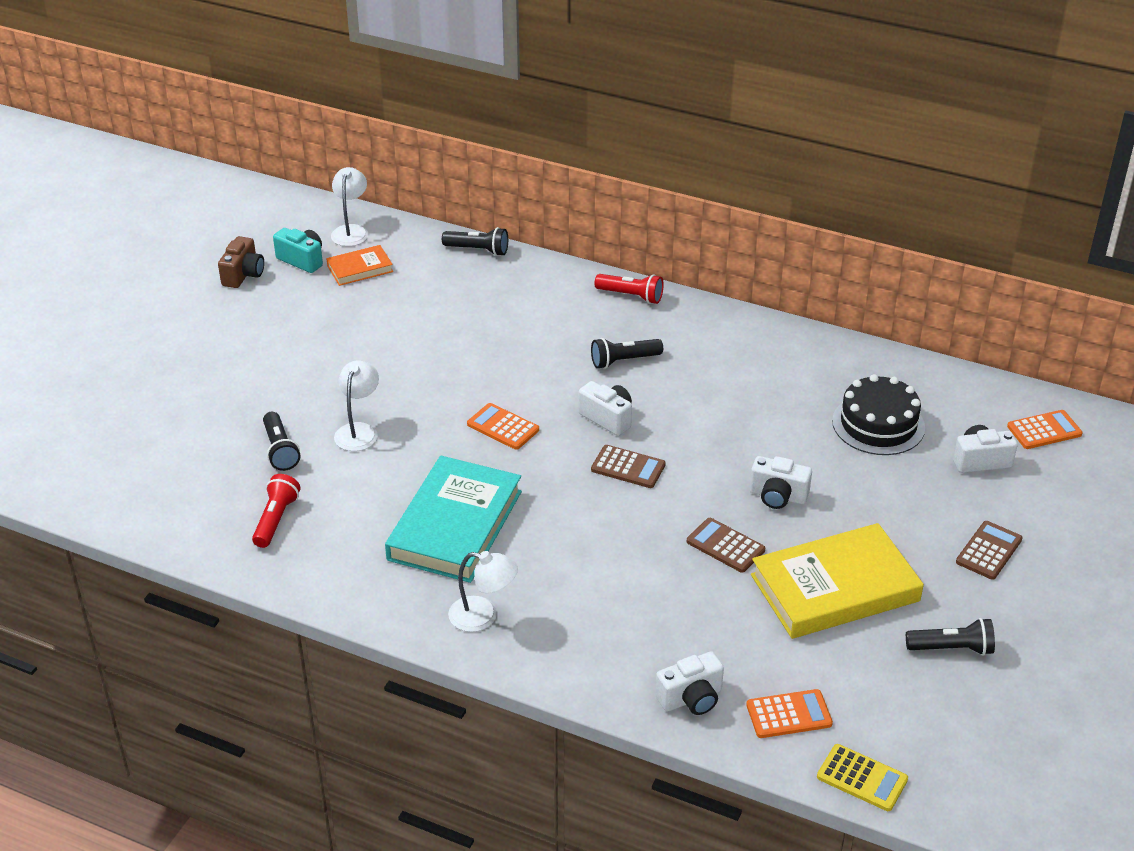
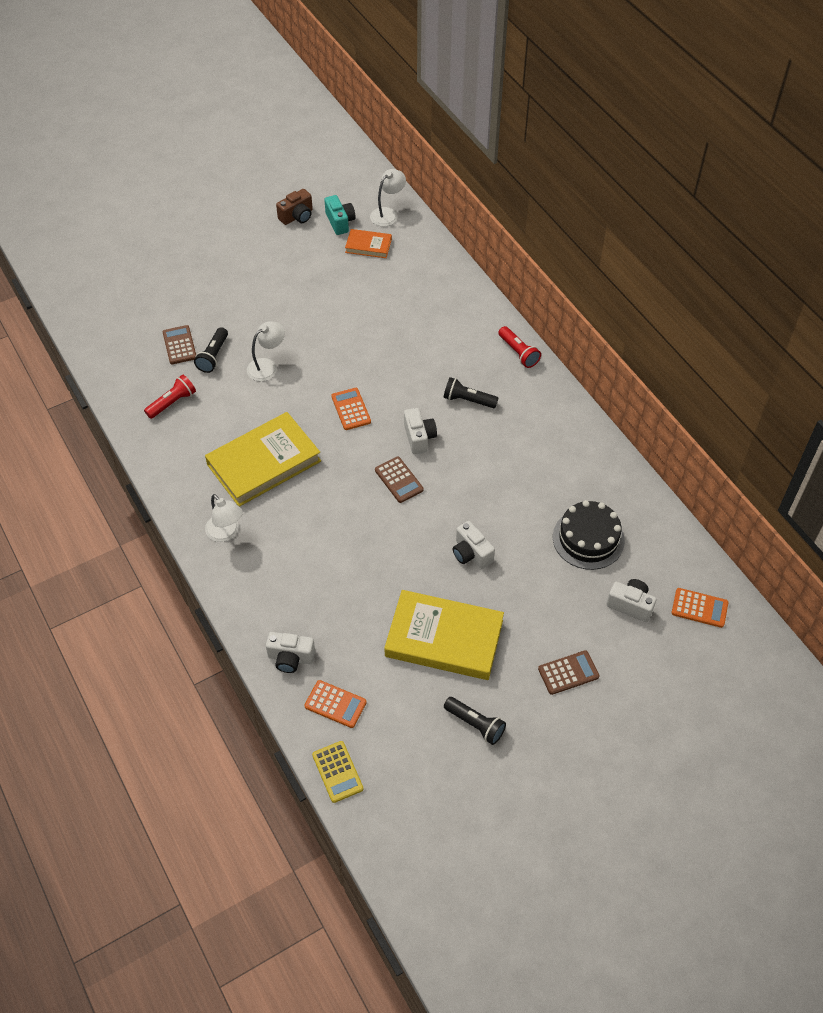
camera: 35 degrees right, 15 degrees up
turquoise book [385,456,522,583] -> yellow book [205,412,321,507]
black flashlight [442,227,508,256] -> none
brown calculator [687,518,765,573] -> brown calculator moved to [162,325,196,364]

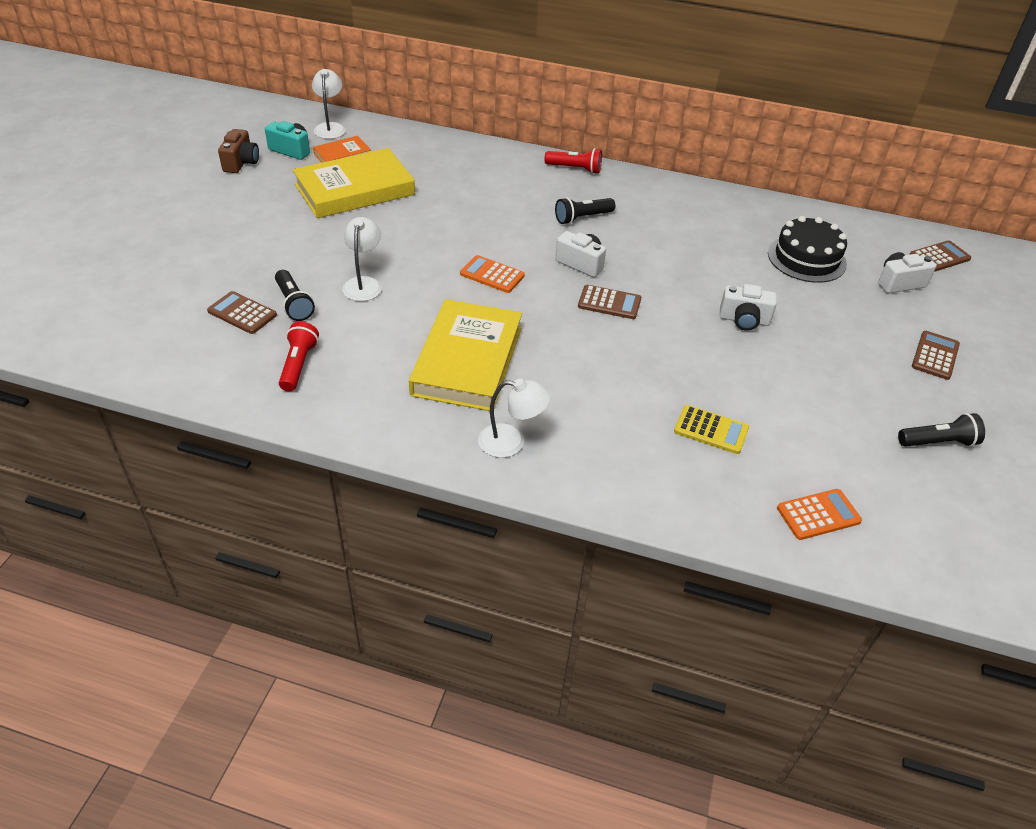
camera: 45 degrees left, 10 degrees down
white camera [266,632,315,673] -> none
yellow calculator [312,741,363,803] -> yellow calculator moved to [674,405,749,454]
yellow book [384,590,504,680] -> yellow book moved to [293,148,415,218]
orange calculator [671,588,728,628] -> brown calculator [909,240,971,272]

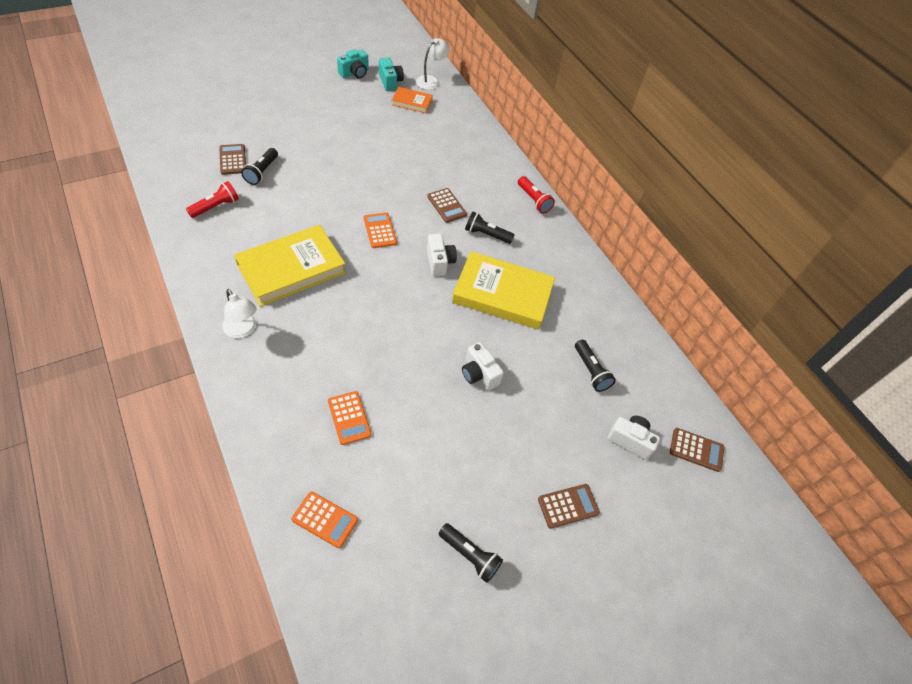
camera: 40 degrees right, 10 degrees up
brown camera [218,129,259,173] -> turquoise camera [337,49,369,79]
yellow book [293,148,415,218] -> yellow book moved to [452,251,555,330]
white lamp [342,217,382,301] -> none
brown calculator [578,285,641,319] -> brown calculator moved to [427,188,467,223]
yellow calculator [674,405,749,454] -> orange calculator [328,391,371,445]
black cake [768,216,847,283] -> black flashlight [575,340,616,392]

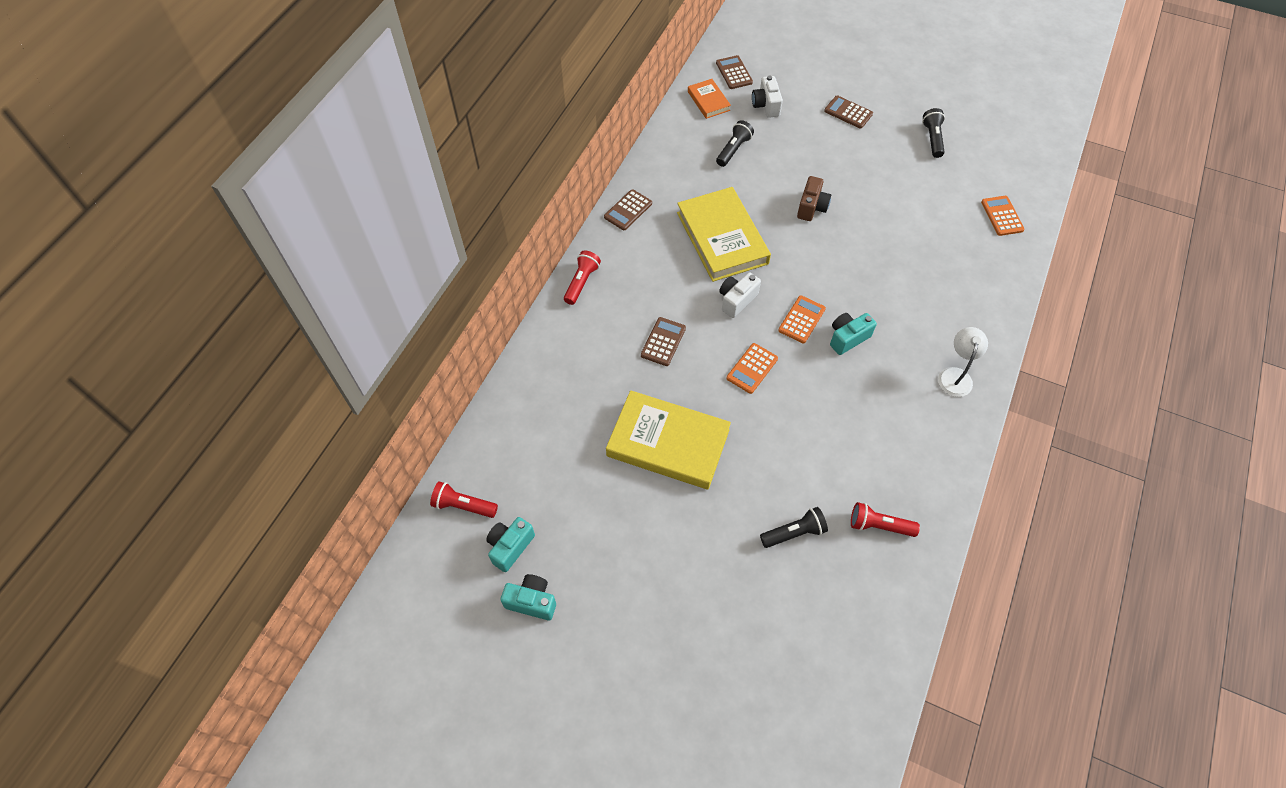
camera: 120 degrees left, 5 degrees up
brown calculator [219,144,246,175] -> brown calculator moved to [604,189,652,230]
yellow book [234,225,346,307] -> yellow book moved to [606,390,731,490]
orange calculator [328,391,371,445] -> orange calculator moved to [778,295,826,344]
orange book [392,87,433,113] -> orange book moved to [688,79,731,119]
white lamp [416,38,450,90] -> red flashlight [430,481,498,518]
white camera [462,342,504,390] -> brown camera [797,176,831,221]
black flashlight [465,212,515,244] -> none
none -> turquoise camera [830,313,877,355]

